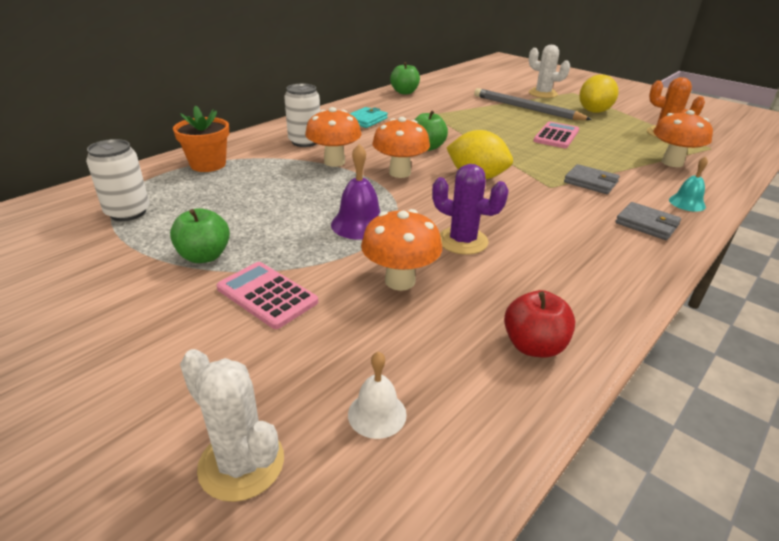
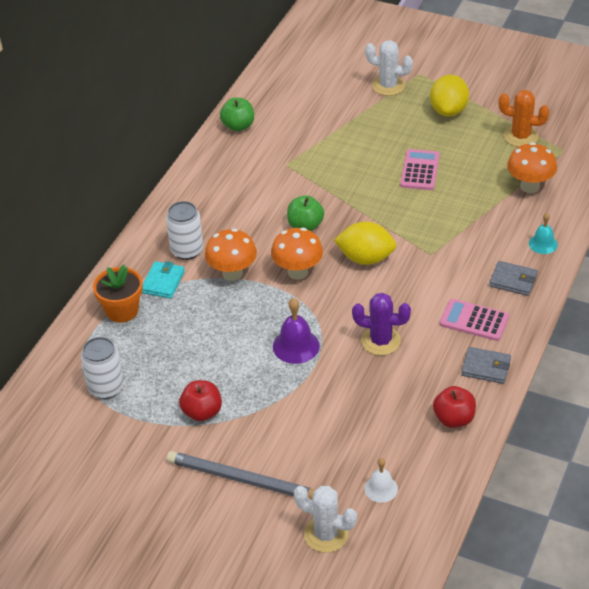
camera: 15 degrees left, 10 degrees up
green apple [170,208,230,263] -> red apple [179,380,222,421]
pink calculator [216,262,318,329] -> pink calculator moved to [440,299,509,341]
turquoise wallet [350,107,388,128] -> turquoise wallet moved to [142,261,185,298]
orange mushroom [361,209,442,291] -> none
grey pencil [474,88,592,120] -> grey pencil moved to [167,451,315,500]
grey wallet [564,164,620,194] -> grey wallet moved to [461,347,511,384]

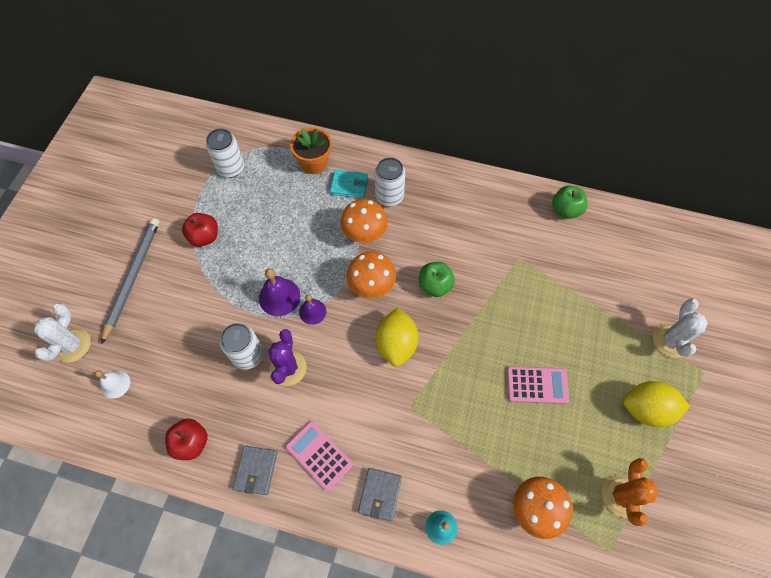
camera: 80 degrees right, 20 degrees up
pink calculator [440,299,509,341] -> pink calculator turned 60 degrees counterclockwise [286,421,353,491]
none -> white can [220,323,264,370]
none -> purple bell [299,294,326,325]

